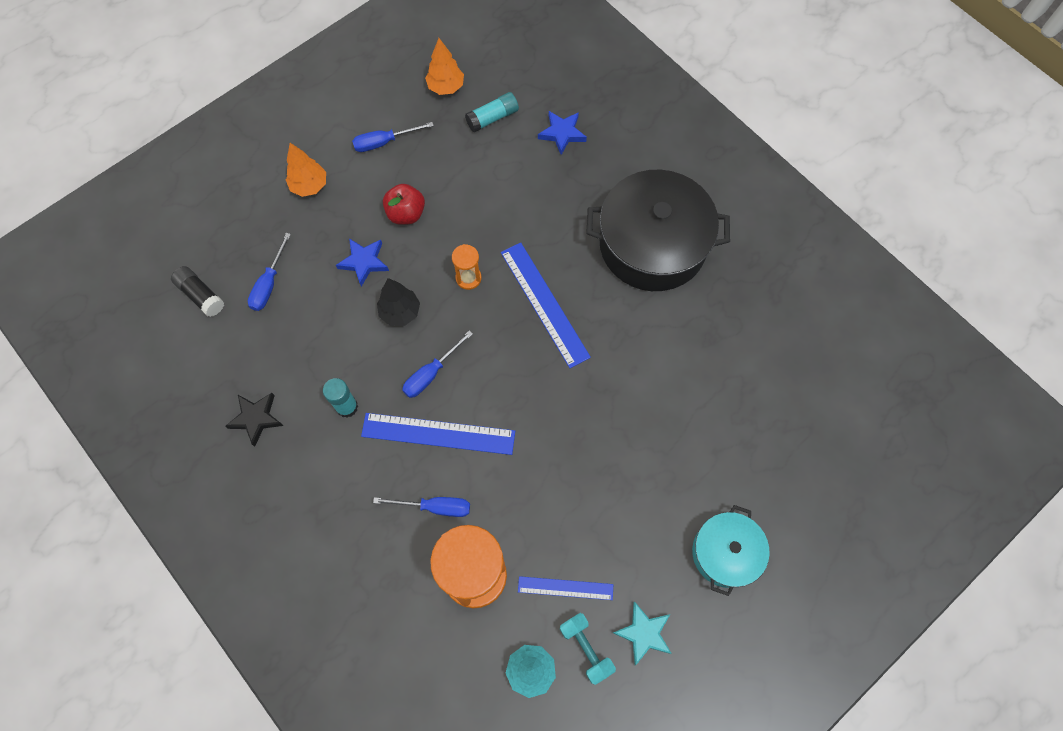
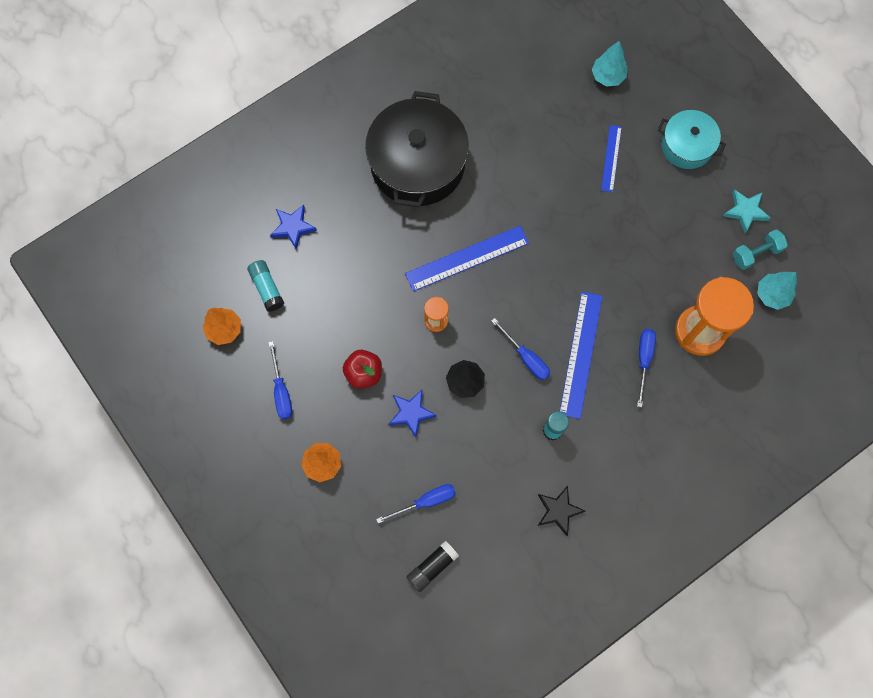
camera: 85 degrees left, 5 degrees up
blue screwdriver [248,233,291,311] -> blue screwdriver turned 45 degrees counterclockwise [376,484,456,524]
blue ruler [518,576,613,600] -> blue ruler moved to [601,125,622,192]
none -> turquoise tree [592,41,627,87]

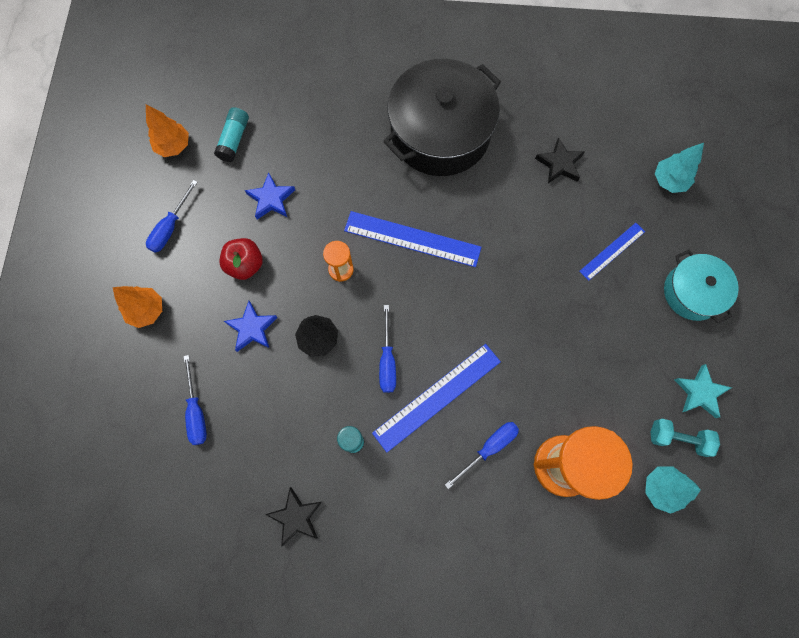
camera: 40 degrees right, 0 degrees up
blue star [270,205,317,249] -> blue star moved to [245,173,295,219]
blue screwdriver [376,484,456,524] -> blue screwdriver turned 60 degrees clockwise [184,355,207,445]
black glue stick [407,541,459,592] -> none
none -> black star [535,137,585,183]

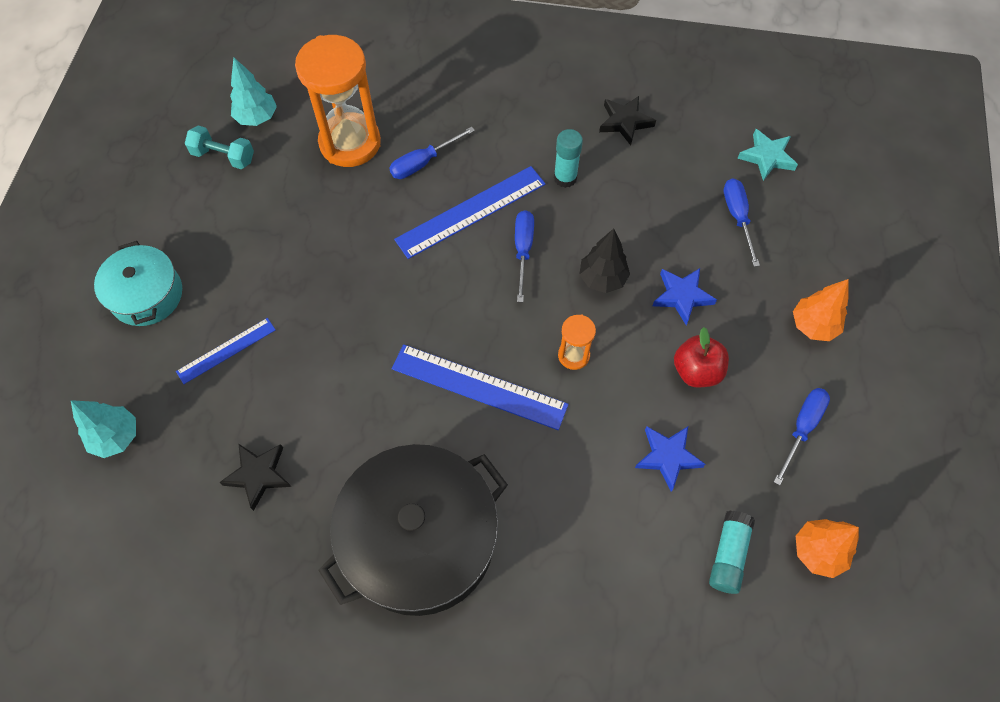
camera: 175 degrees left, 10 degrees down
turquoise star [674,364,732,418] -> turquoise star moved to [737,129,798,181]

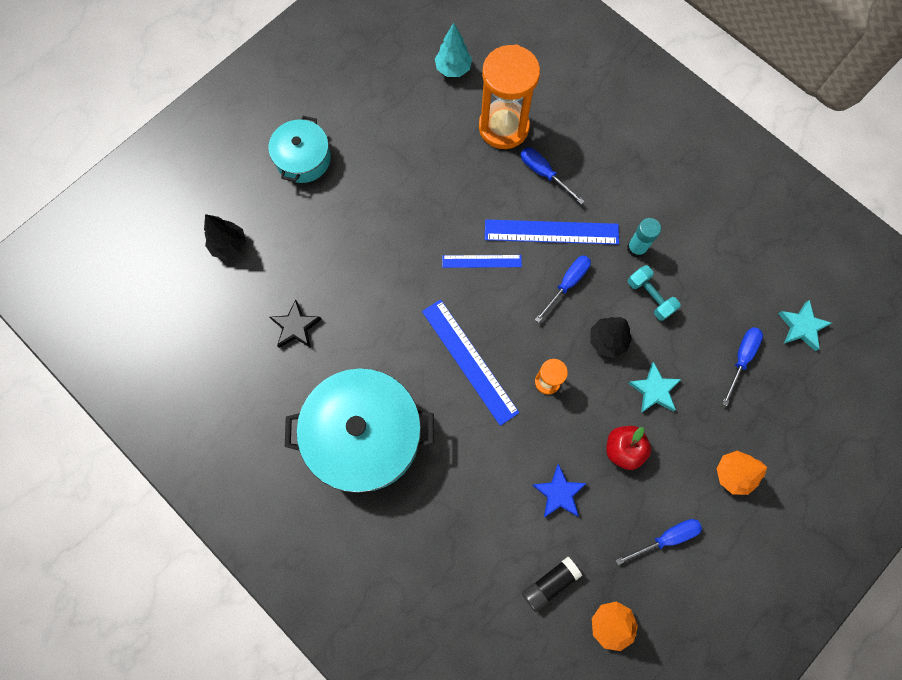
camera: 35 degrees right, 10 degrees up
turquoise tree [71,400,136,458] -> black tree [204,214,246,259]
blue ruler [176,318,276,384] -> blue ruler moved to [442,255,522,268]
turquoise dumbbell [185,126,254,169] -> turquoise dumbbell moved to [628,265,681,321]
black pot [318,444,508,616] -> turquoise pot [285,368,434,493]
blue screwdriver [389,127,475,179] -> blue screwdriver turned 45 degrees clockwise [521,147,585,204]
black star [599,96,656,145] -> none
blue star [653,268,717,325] -> turquoise star [628,362,682,413]
turquoise glue stick [709,511,755,594] -> black glue stick [522,557,582,612]

